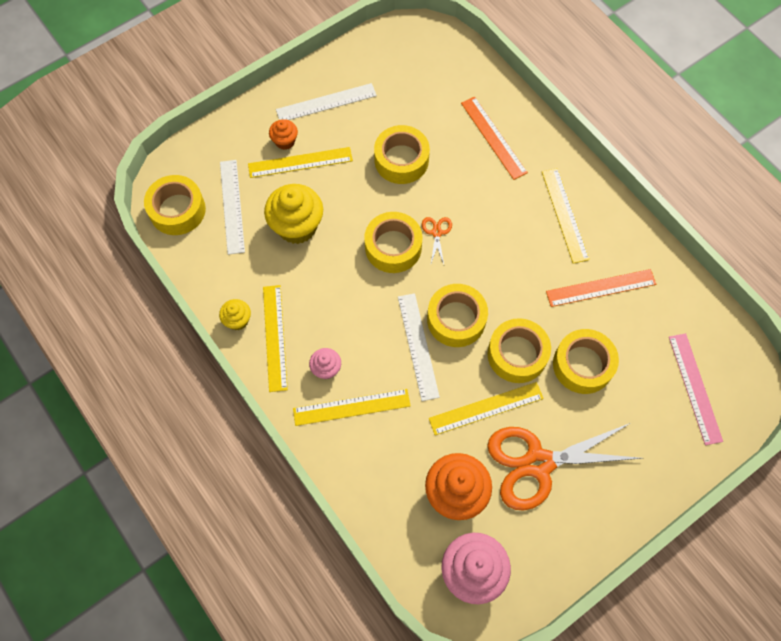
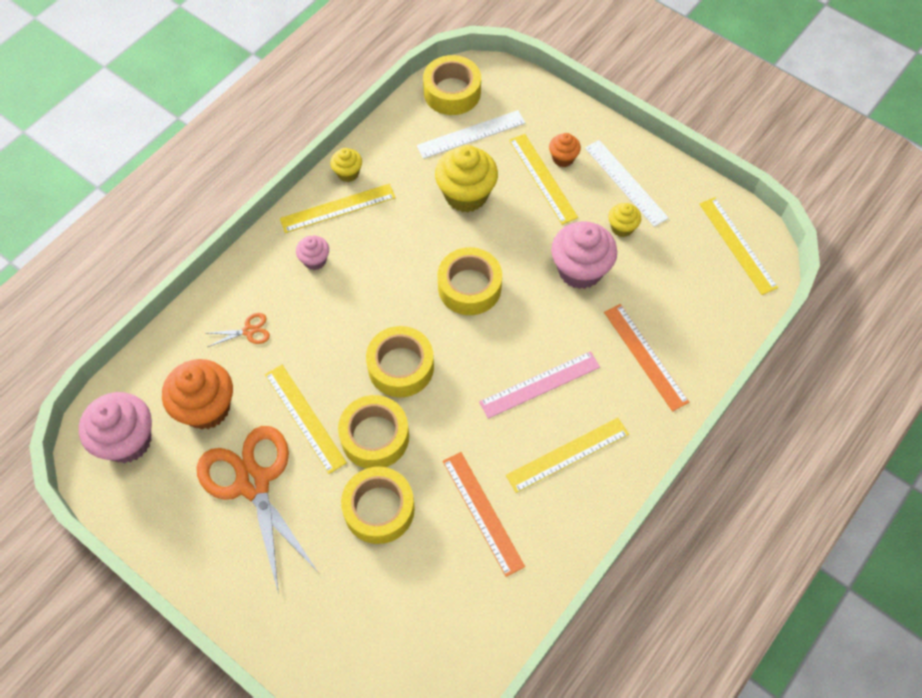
camera: 75 degrees right, 5 degrees down
yellow ruler [293,389,411,426] -> yellow ruler moved to [699,197,778,295]
yellow tape [374,125,430,184] -> pink cupcake [551,221,617,289]
white ruler [398,293,440,401] -> none
orange scissors [422,217,452,264] -> orange scissors moved to [208,313,270,347]
orange ruler [461,97,528,180] -> orange ruler turned 75 degrees counterclockwise [604,304,689,411]
pink ruler [669,333,723,445] -> pink ruler moved to [479,351,600,419]
none -> yellow cupcake [608,203,641,237]

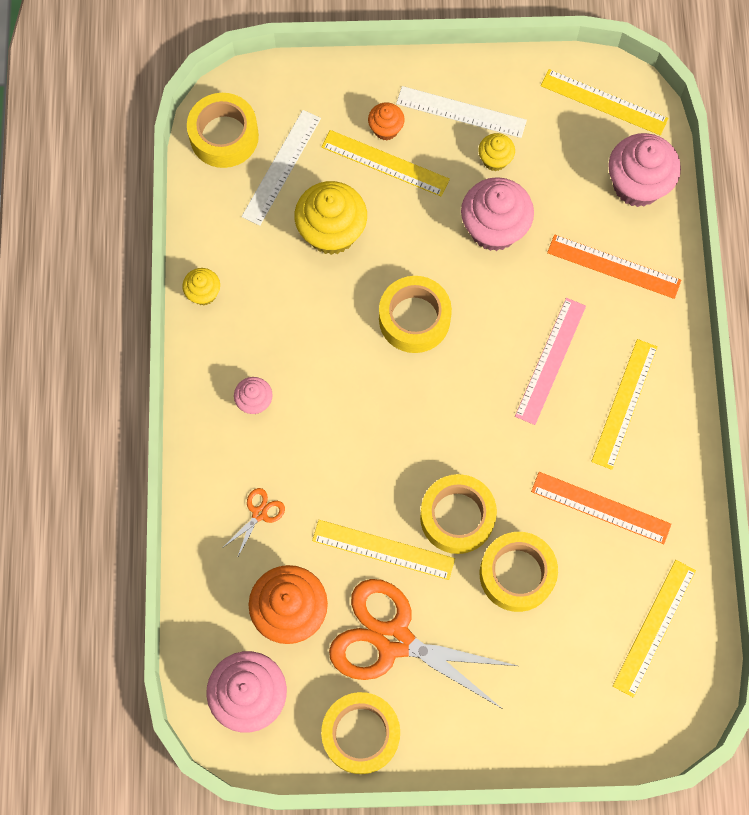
camera: 40 degrees left, 10 degrees up
yellow ruler [280,184,396,233] -> yellow ruler moved to [613,560,696,698]
yellow tape [366,326,434,397] -> yellow tape moved to [321,692,400,774]
none -> pink cupcake [608,133,681,207]

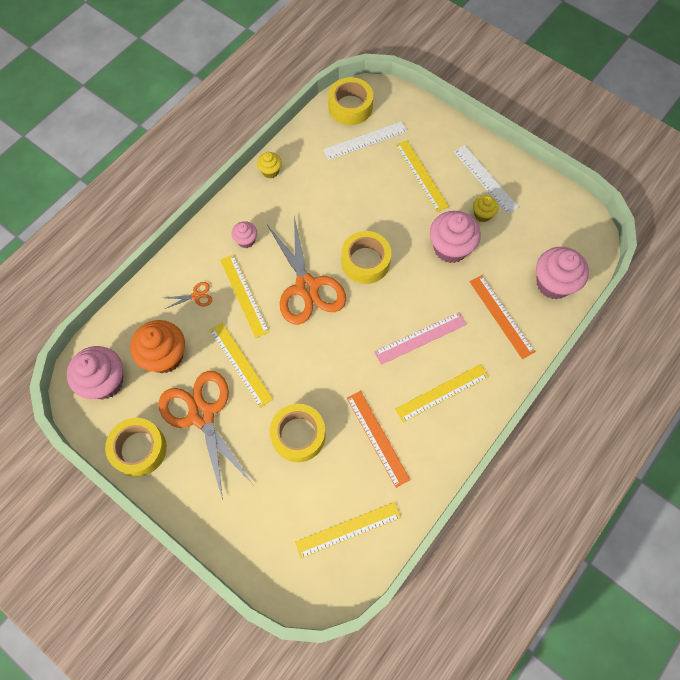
camera: 40 degrees right, 5 degrees down
yellow cupcake [294,181,367,255] -> none
orange cupcake [368,102,405,140] -> none
yellow tape [420,474,497,554] -> none
yellow ruler [541,69,668,136] -> yellow ruler moved to [220,254,269,338]
none -> orange scissors [267,217,346,325]

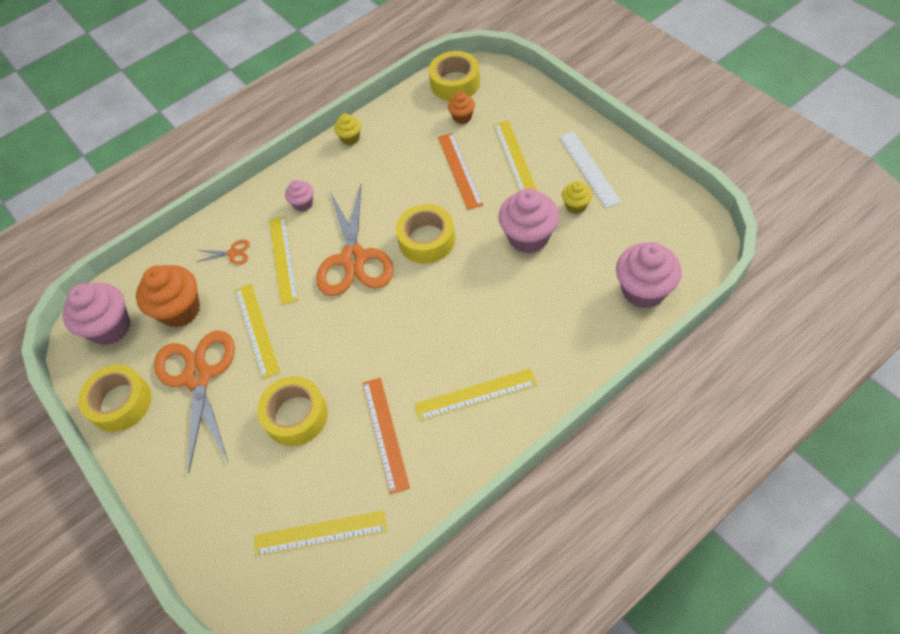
camera: 20 degrees right, 10 degrees down
white ruler [323,121,408,160] -> orange cupcake [448,92,475,124]
pink ruler [374,312,467,365] -> none
orange ruler [469,275,535,359] -> orange ruler moved to [438,133,483,210]

